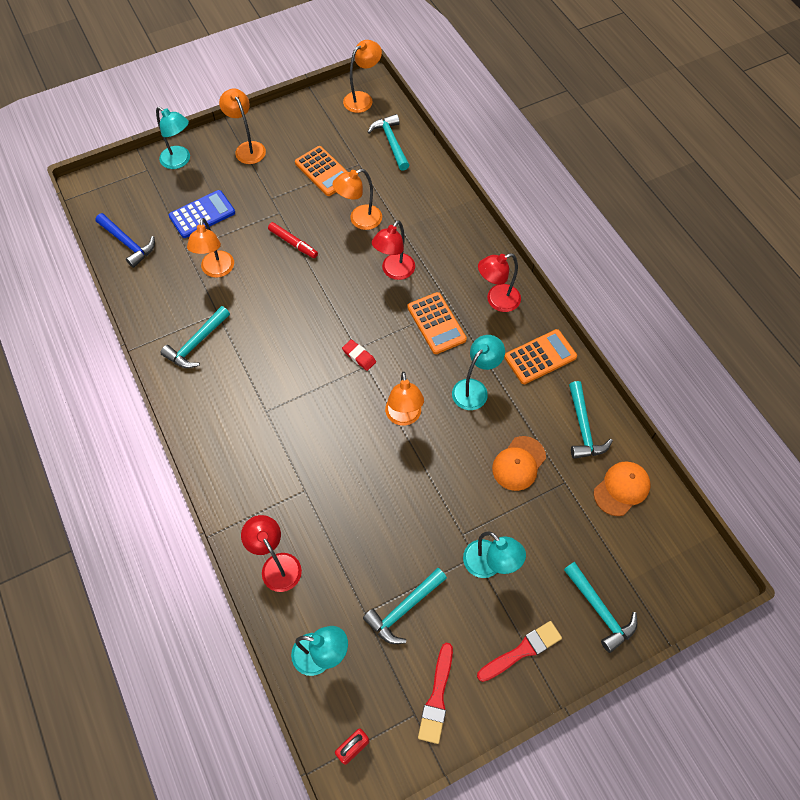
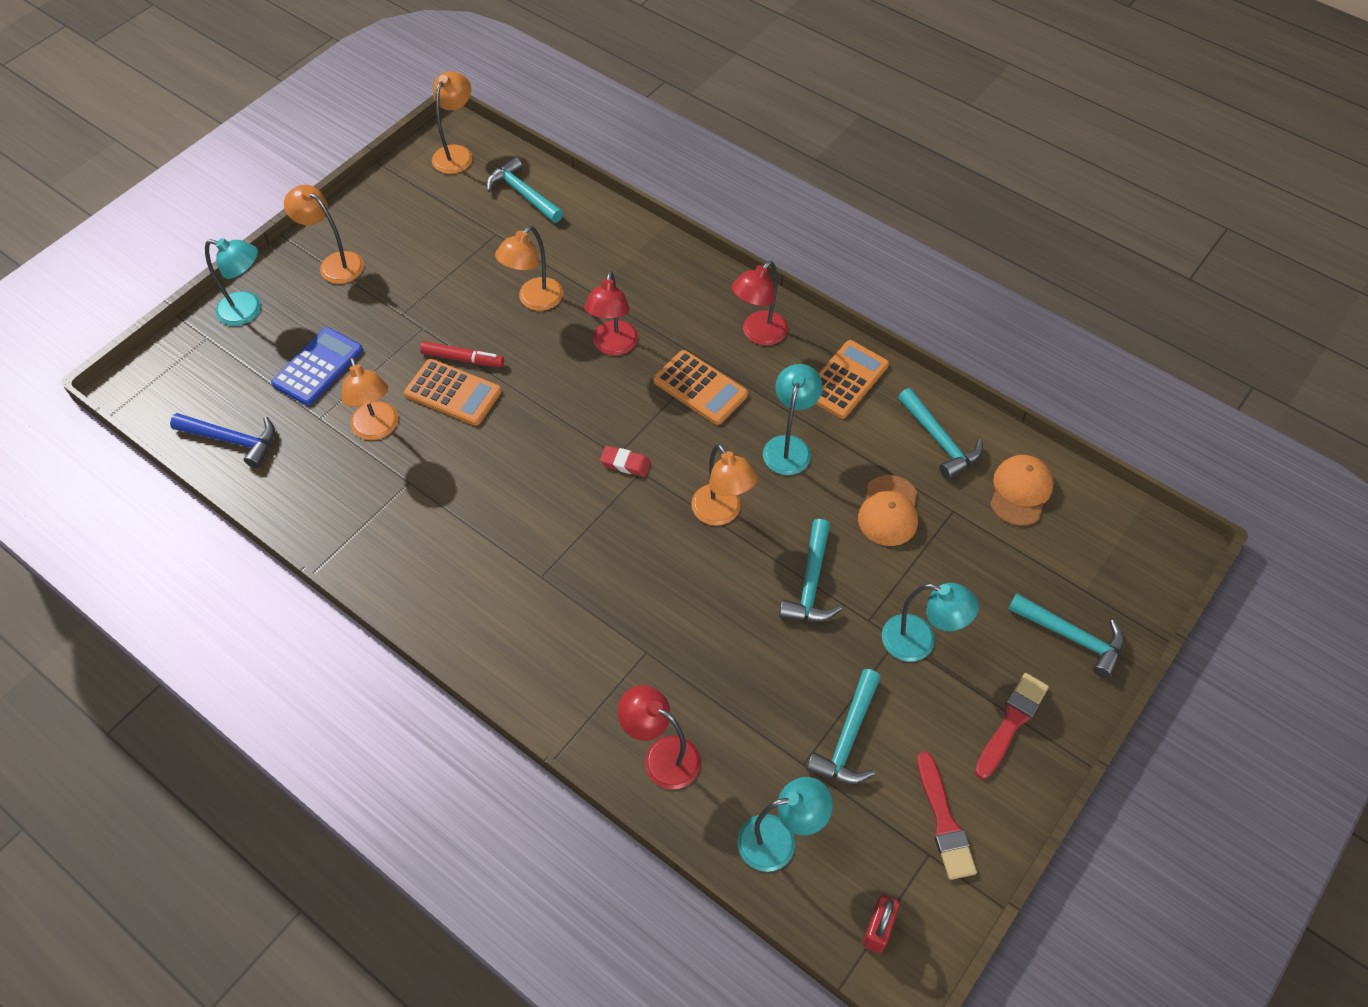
camera: 25 degrees left, 5 degrees down
turquoise hammer [160,306,230,368] -> turquoise hammer moved to [779,519,842,622]
orange calculator [295,146,347,196] -> orange calculator moved to [404,359,502,426]

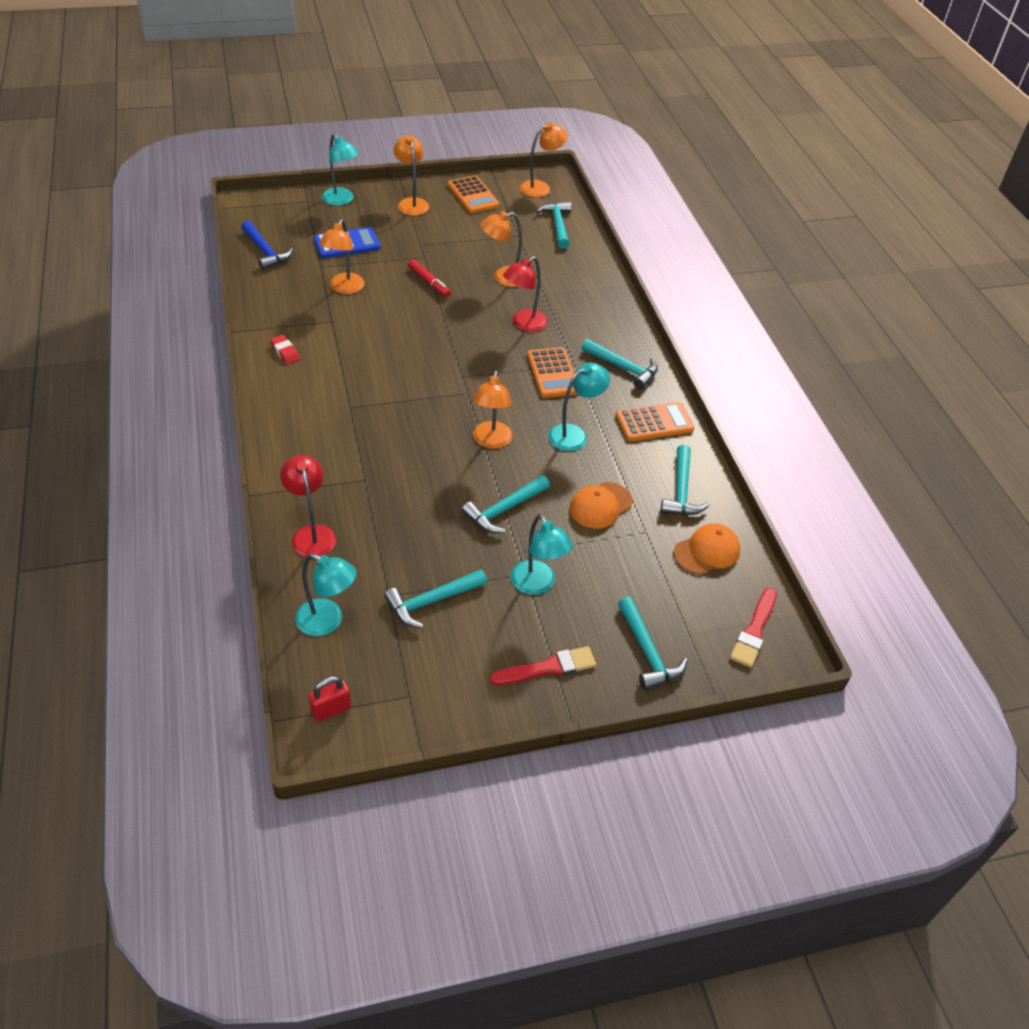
camera: 35 degrees right, 10 degrees down
orange calculator [404,359,502,426] -> orange calculator moved to [448,175,500,213]
red eraser [600,446,651,477] -> red eraser moved to [270,335,300,364]
red lamp [732,261,788,346] -> turquoise hammer [581,339,658,389]
red brush [917,752,977,880] -> red brush moved to [730,588,777,668]

